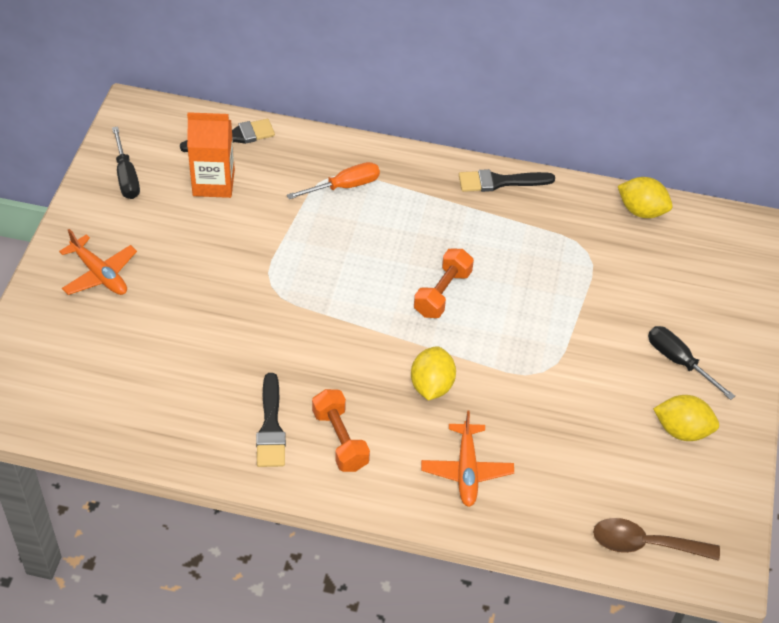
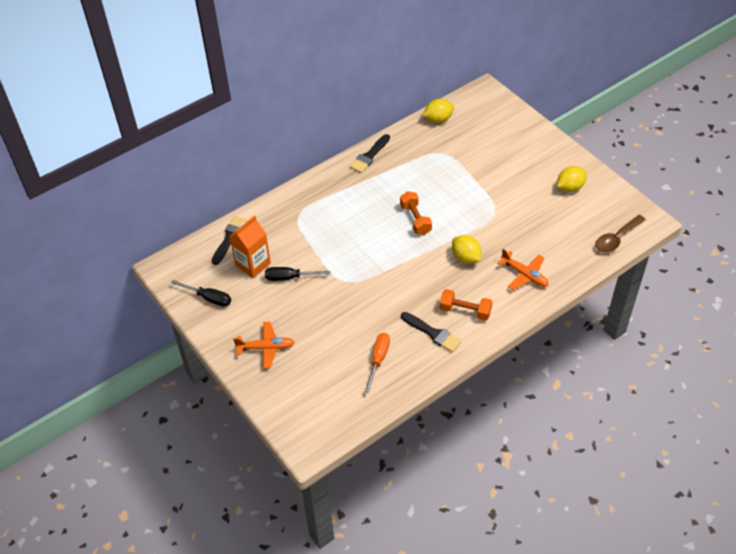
camera: 45 degrees left, 0 degrees up
orange screwdriver [287,162,380,199] -> orange screwdriver moved to [365,333,390,393]
black screwdriver [648,326,735,400] -> black screwdriver moved to [265,267,330,281]

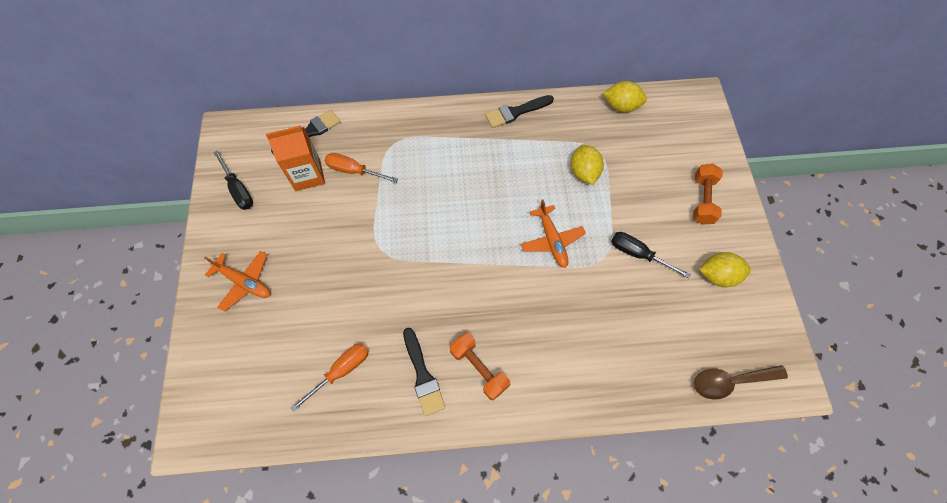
camera: 30 degrees right, 15 degrees up
black screwdriver [265,267,330,281] -> black screwdriver moved to [611,232,691,278]
orange dumbbell [400,191,432,235] -> orange dumbbell moved to [693,164,723,225]
yellow lemon [452,235,481,263] -> yellow lemon moved to [571,144,604,185]
orange plane [497,249,549,290] -> orange plane moved to [521,199,586,268]
none -> orange screwdriver [325,153,398,183]

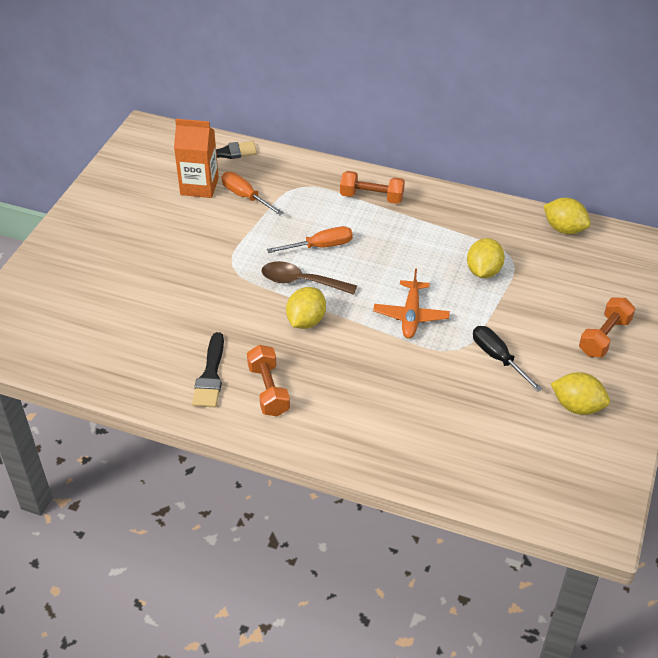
camera: 25 degrees right, 20 degrees down
orange plane [204,251,271,312] -> none
black screwdriver [213,150,253,210] -> none
orange screwdriver [290,343,369,412] -> orange screwdriver moved to [267,226,353,253]
black brush [485,95,554,128] -> none
brown spoon [694,365,788,400] -> brown spoon moved to [261,261,357,295]
none -> yellow lemon [286,287,326,329]
none -> orange dumbbell [340,171,405,204]

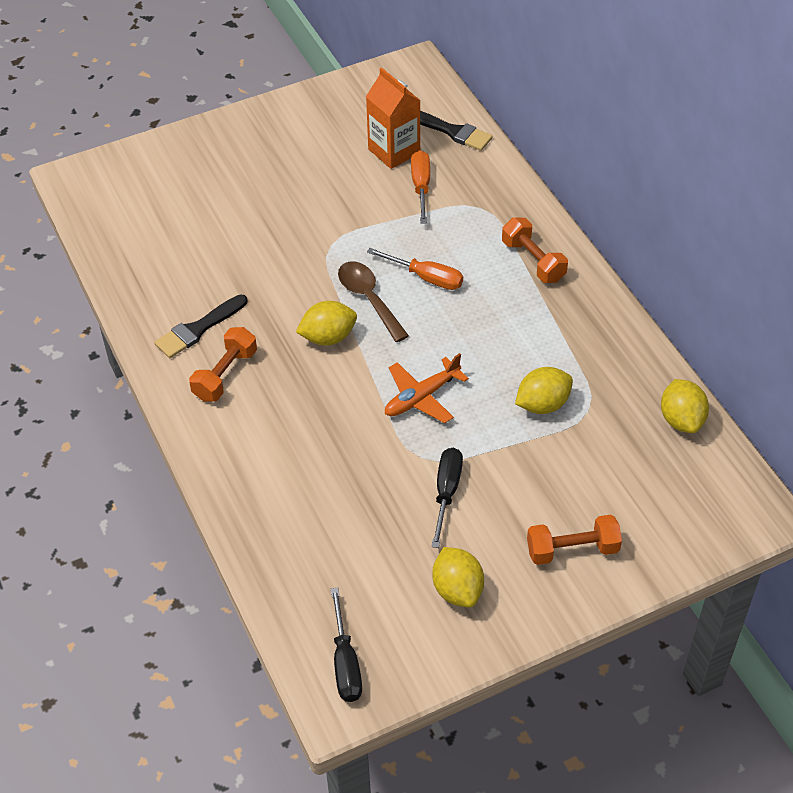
camera: 45 degrees right, 5 degrees up
none -> black screwdriver [331,587,362,702]

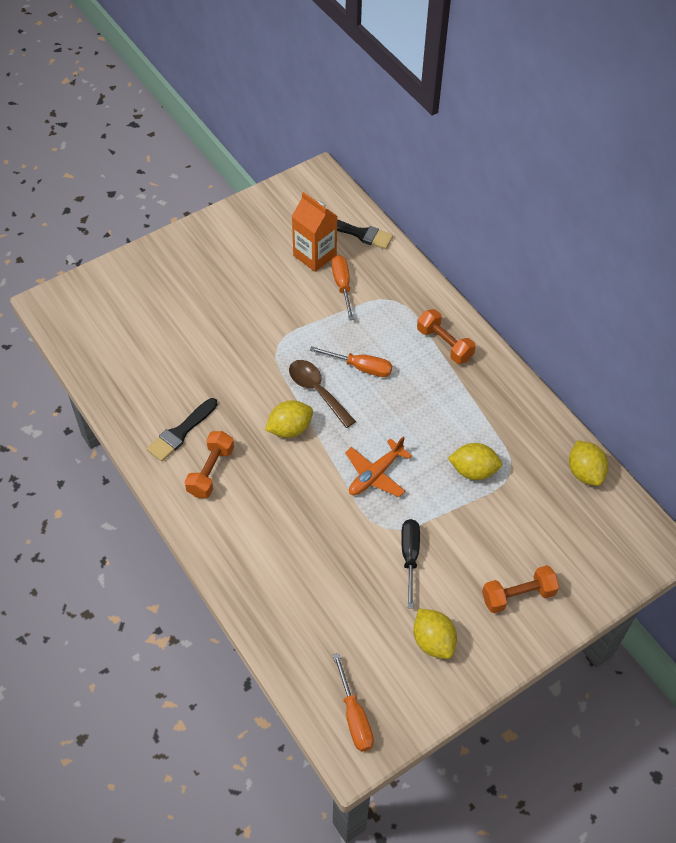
camera: 10 degrees left, 5 degrees up
black screwdriver [331,587,362,702] -> orange screwdriver [333,653,374,752]
yellow lemon [515,367,573,414] -> yellow lemon turned 45 degrees clockwise [448,443,502,480]

